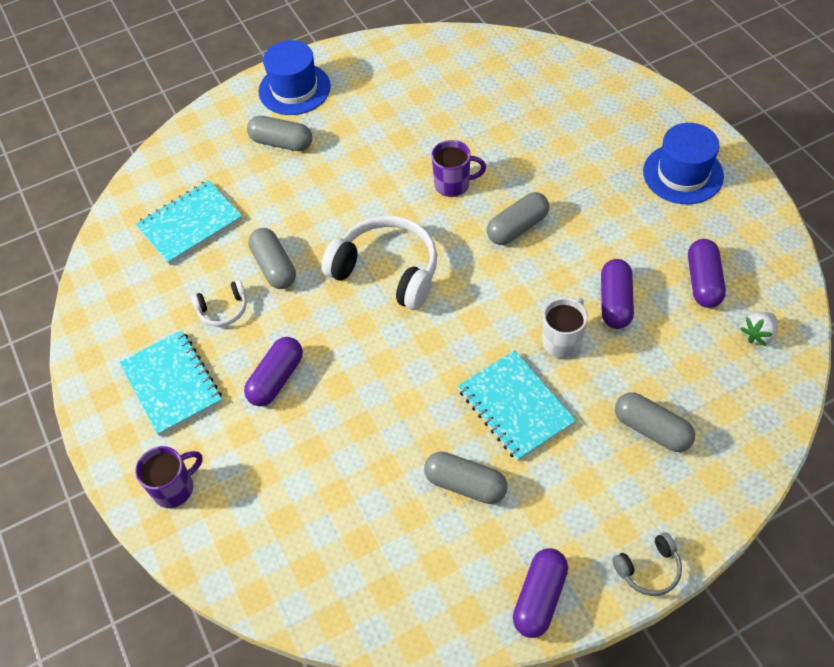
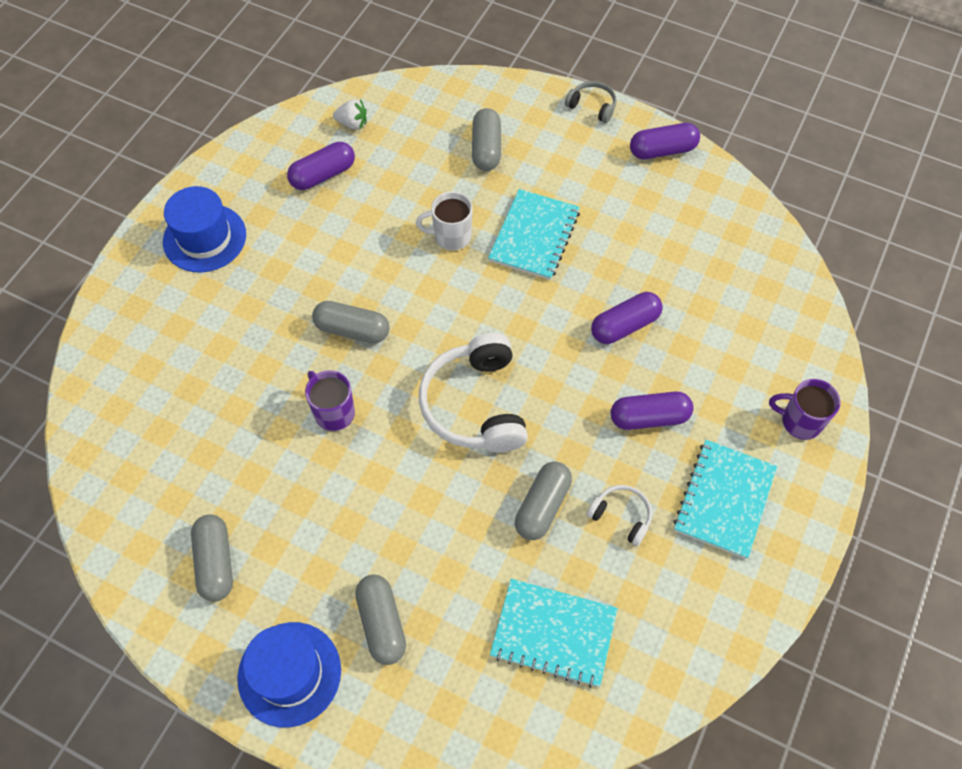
camera: 130 degrees left, 5 degrees up
grey capsule [424,452,508,504] -> grey capsule moved to [191,514,233,602]
purple capsule [601,259,634,329] -> purple capsule moved to [591,292,663,344]

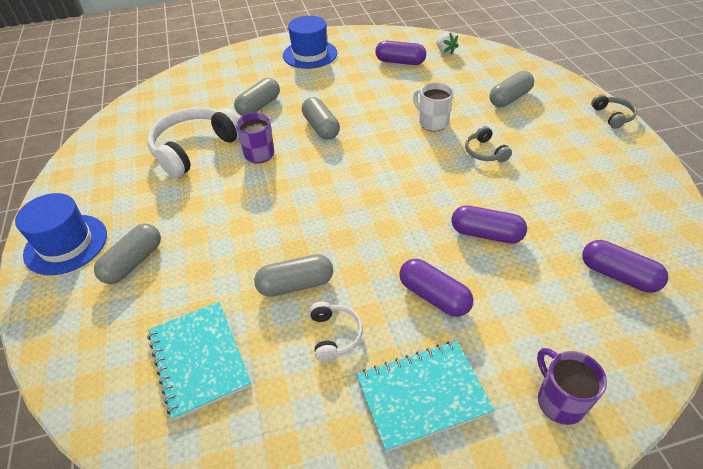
camera: 50 degrees right, 15 degrees down
grey capsule [191,514,233,602] -> grey capsule moved to [234,78,280,116]
white headphones [419,333,528,452] -> white headphones moved to [147,108,239,178]
turquoise notebook [488,189,580,280] -> grey headphones [465,126,512,162]
purple capsule [630,123,700,159] -> purple capsule moved to [582,240,668,293]

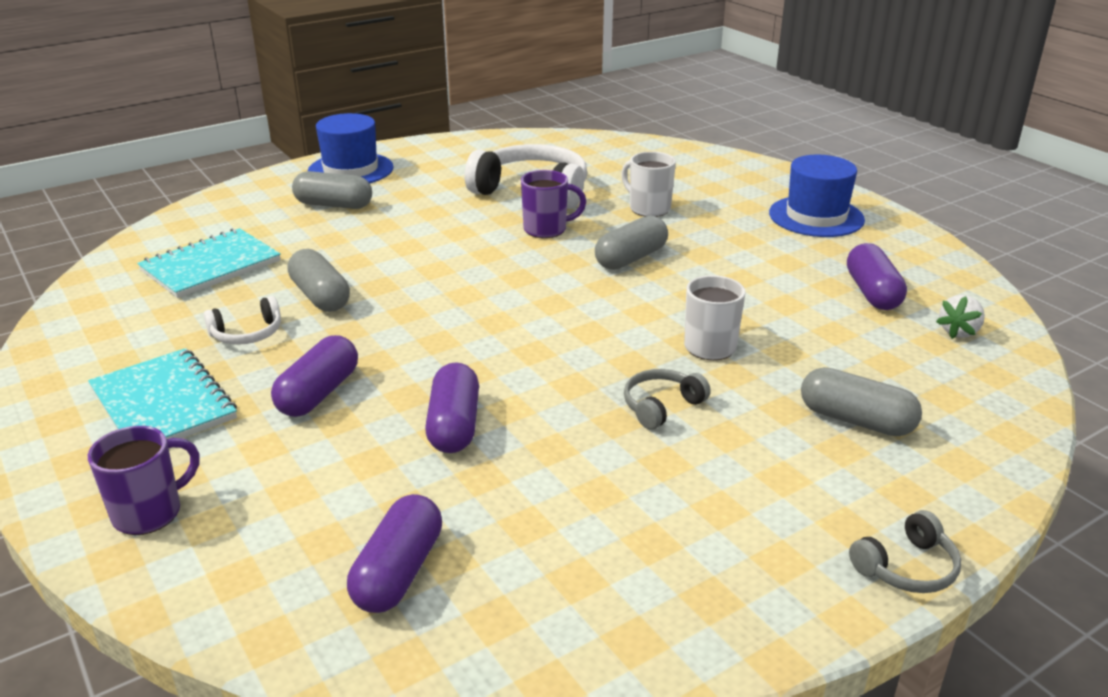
camera: 70 degrees right, 15 degrees down
grey capsule [234,78,280,116] -> white mug [621,151,676,217]

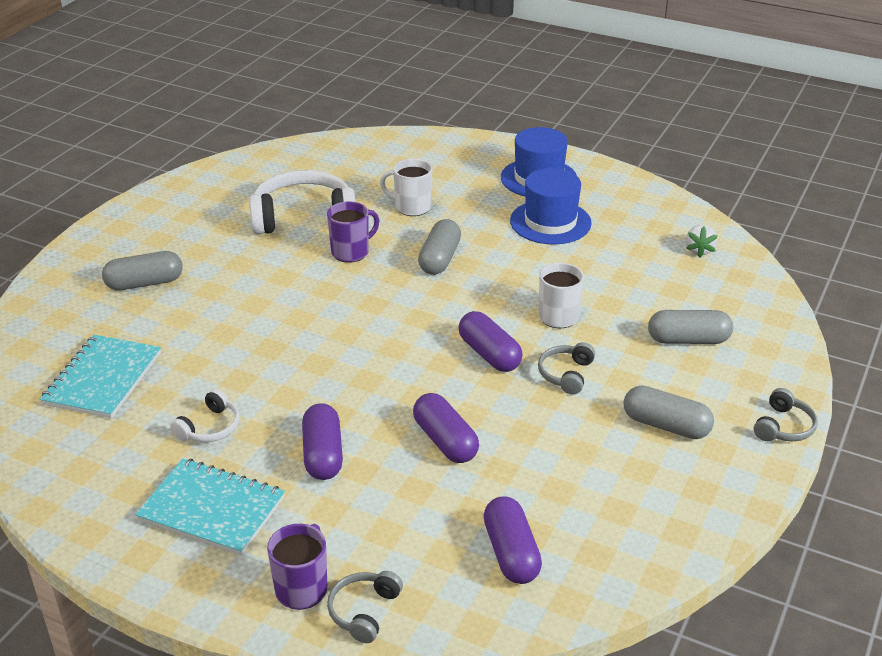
camera: 30 degrees left, 5 degrees up
grey capsule [287,249,350,312] -> grey capsule moved to [624,385,714,439]
blue hat [308,113,394,183] -> blue hat moved to [510,168,592,244]
purple capsule [847,243,907,310] -> purple capsule moved to [458,311,523,372]
none -> grey headphones [327,571,403,643]

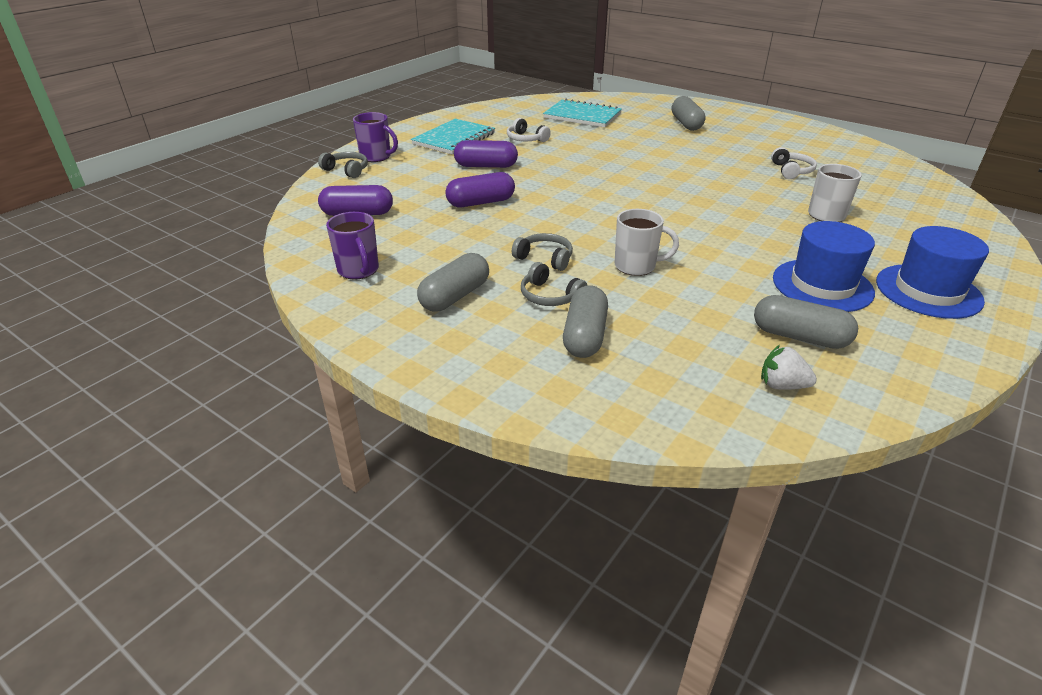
camera: 100 degrees right, 0 degrees up
white headphones [249,170,356,235] -> white headphones [771,147,817,179], size x0.49
purple mug [327,201,379,262] -> purple mug moved to [326,212,379,279]
grey capsule [418,219,461,275] -> grey capsule moved to [754,295,858,349]
purple capsule [458,311,523,372] -> none
grey headphones [754,388,818,441] -> grey headphones moved to [521,262,588,306]

